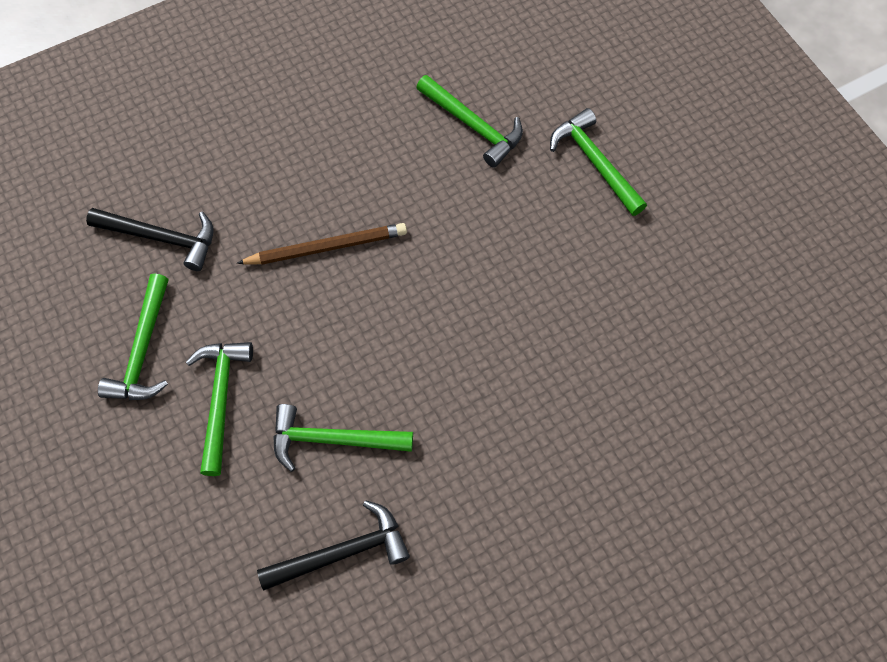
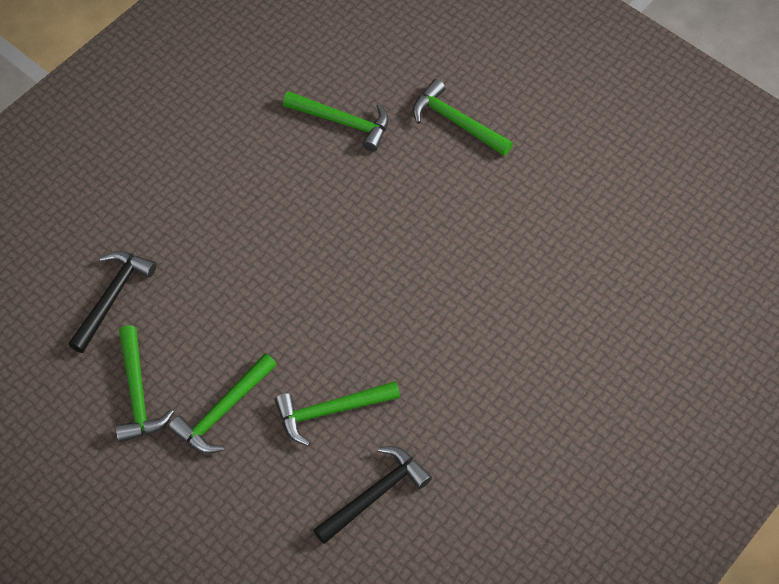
camera: 20 degrees left, 5 degrees down
black hammer [86,208,214,271] -> black hammer turned 60 degrees counterclockwise [68,251,156,353]
green hammer [186,342,253,476] -> green hammer turned 120 degrees counterclockwise [168,353,277,454]
brown pencil [236,223,407,265] -> none

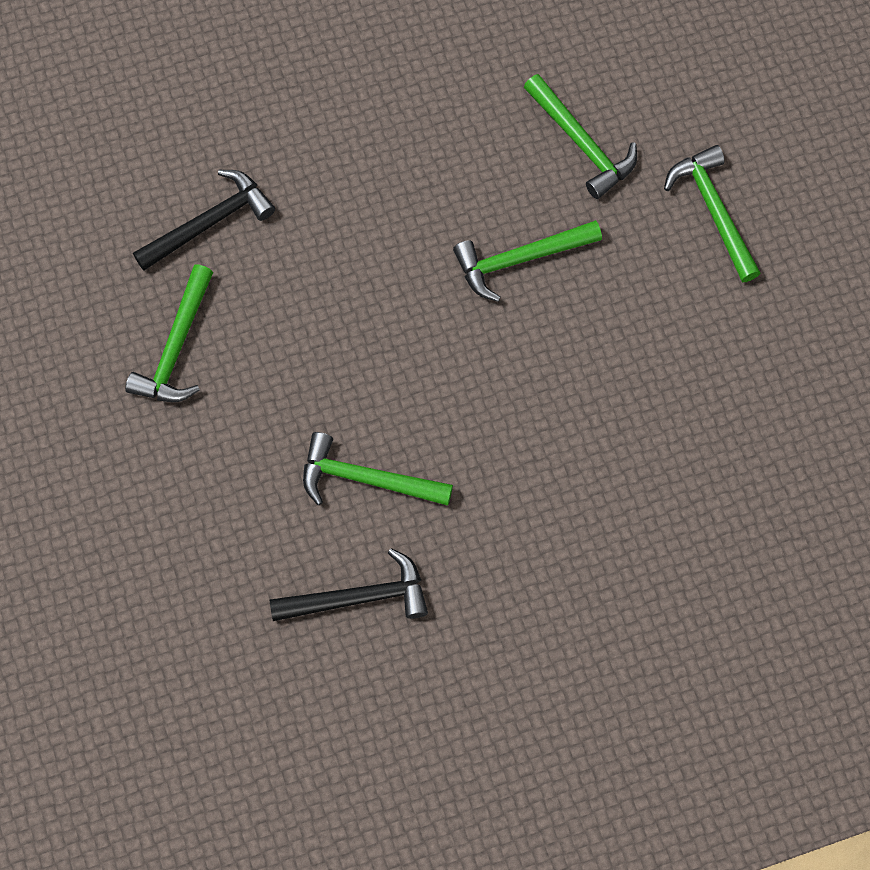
camera: 30 degrees right, 10 degrees up
green hammer [168,353,277,454] -> green hammer moved to [453,220,602,302]

